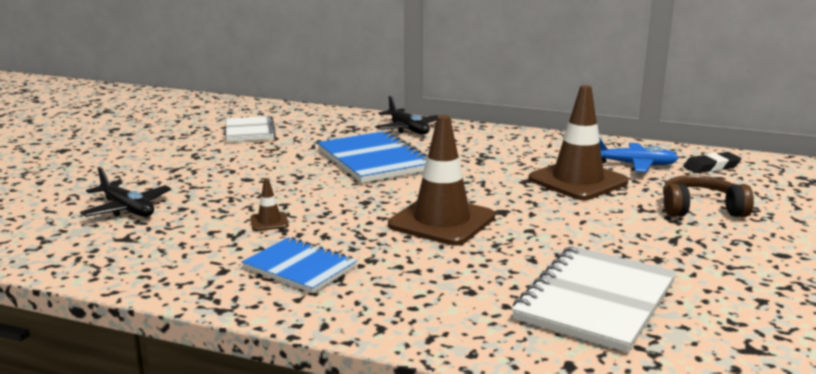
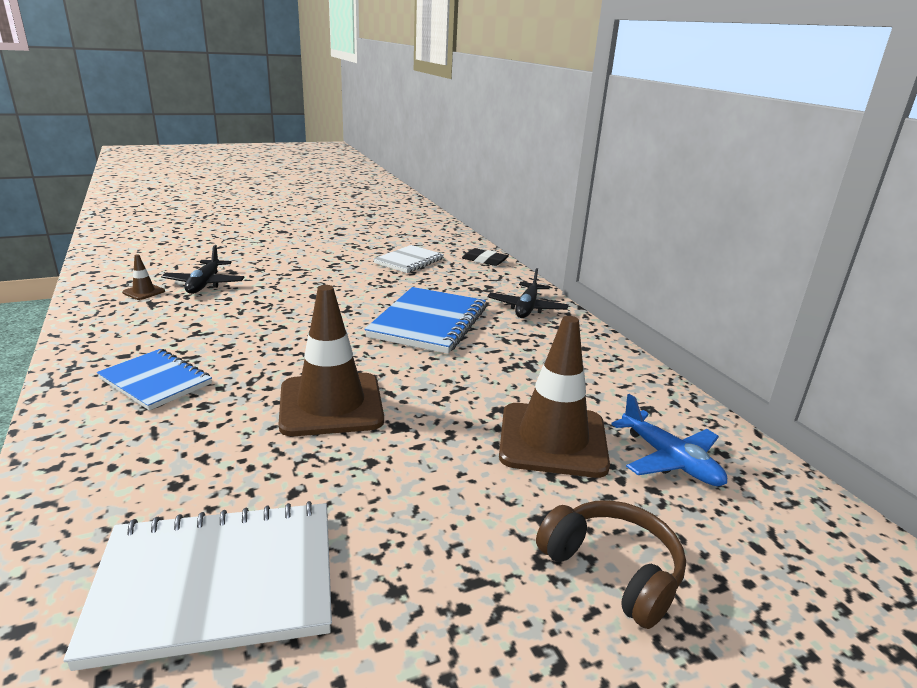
camera: 45 degrees right, 5 degrees up
blue notebook [242,237,357,293] -> blue notebook turned 45 degrees counterclockwise [97,349,212,411]
brown traffic cone [250,179,289,231] -> brown traffic cone moved to [122,254,165,300]
black eraser [683,152,742,173] -> black eraser moved to [462,248,509,266]

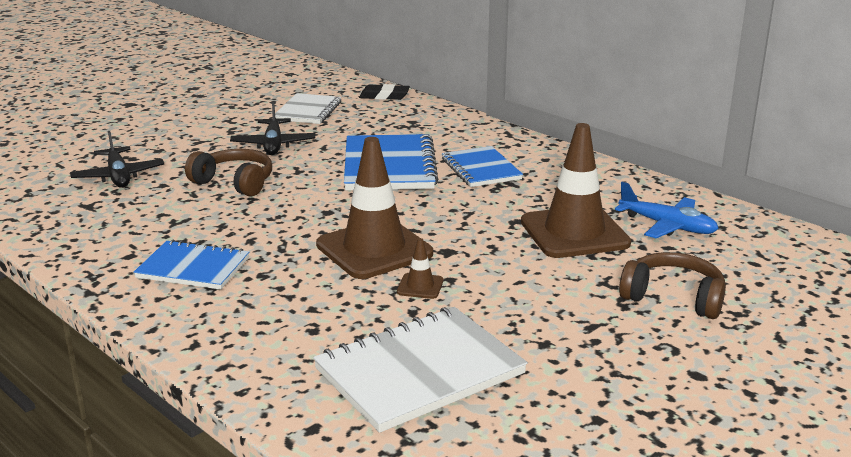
camera: 20 degrees left, 0 degrees up
brown traffic cone [122,254,165,300] -> brown traffic cone moved to [397,238,443,299]
black plane [488,268,569,318] -> black plane moved to [230,102,315,155]
none -> brown headphones [185,149,272,196]
none -> blue notebook [442,146,523,187]

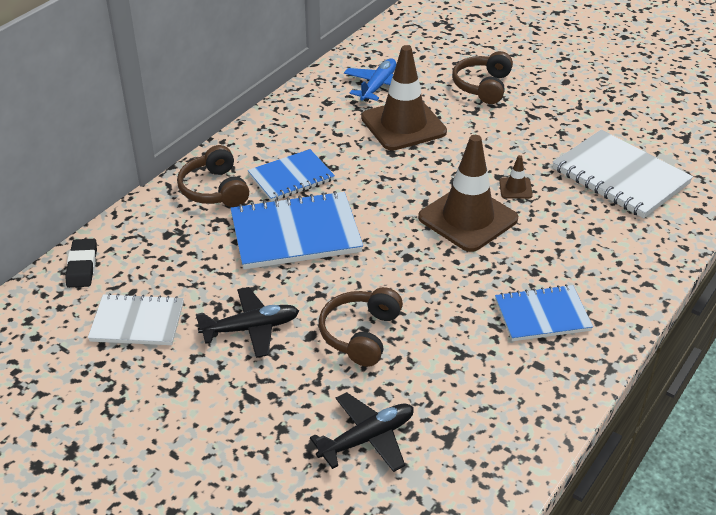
camera: 100 degrees left, 15 degrees up
blue notebook [134,240,249,290] -> blue notebook turned 75 degrees clockwise [495,284,593,341]
none -> brown headphones [177,145,249,207]

